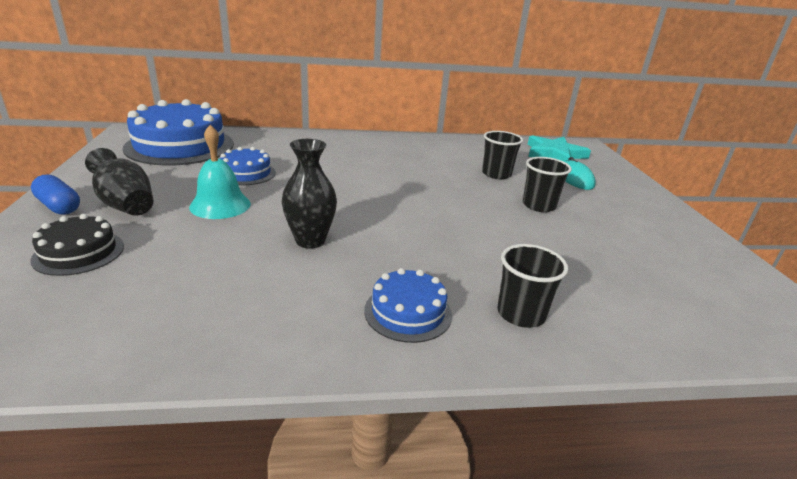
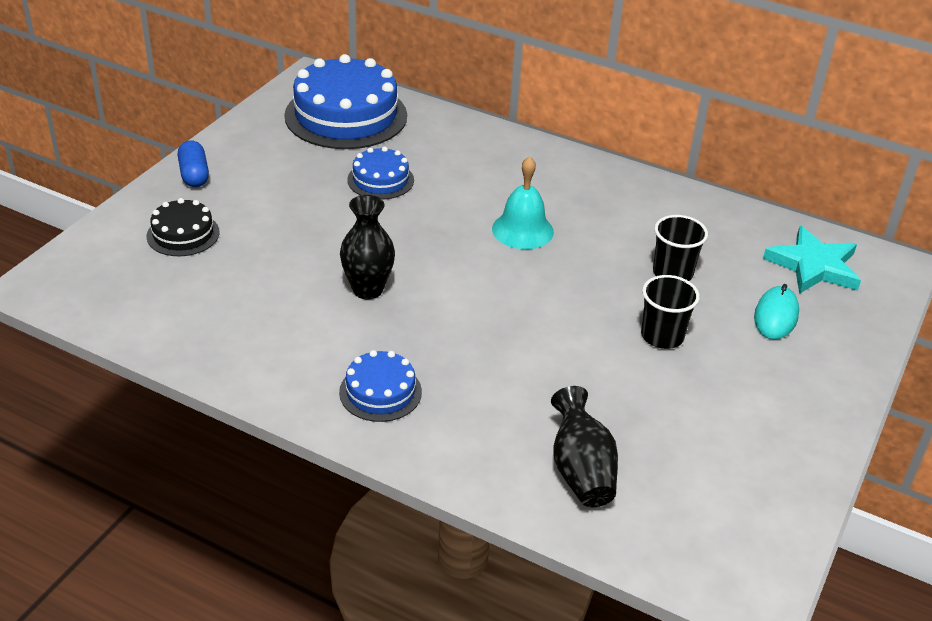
camera: 35 degrees right, 10 degrees up
black vase [85,148,154,216] -> black vase moved to [551,386,618,507]
turquoise bell [189,125,251,219] -> turquoise bell moved to [492,156,554,249]
black cup [497,244,568,328] -> none

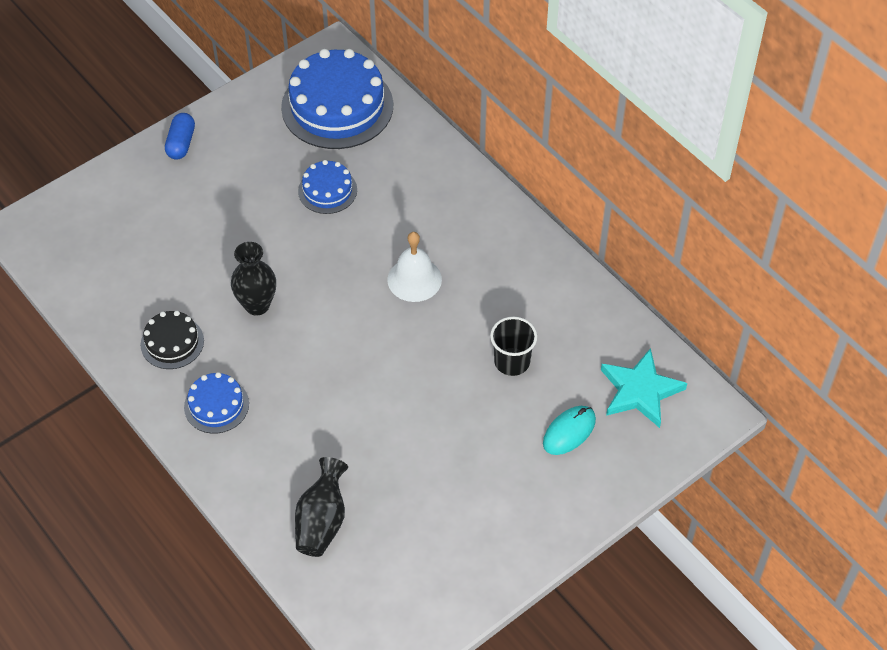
camera: 25 degrees right, 15 degrees up
black cake [147,198,220,256] -> black cake moved to [140,311,204,369]
turquoise bell [492,156,554,249] -> white bell [387,232,442,302]
black cup [641,275,700,349] -> none

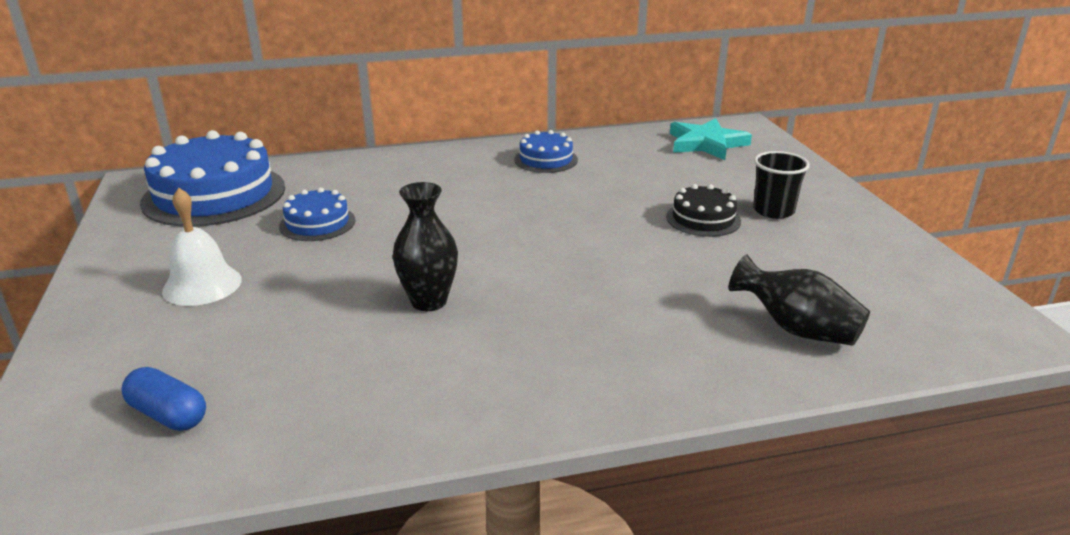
camera: 65 degrees left, 25 degrees down
black cake [140,311,204,369] -> black cake moved to [666,184,741,237]
blue capsule [165,113,195,160] -> blue capsule moved to [121,367,206,431]
blue cake [184,372,249,433] -> blue cake moved to [514,130,578,173]
white bell [387,232,442,302] -> white bell moved to [162,188,242,306]
black cup [490,317,537,376] -> black cup moved to [753,151,810,219]
turquoise mouse [543,406,596,455] -> none

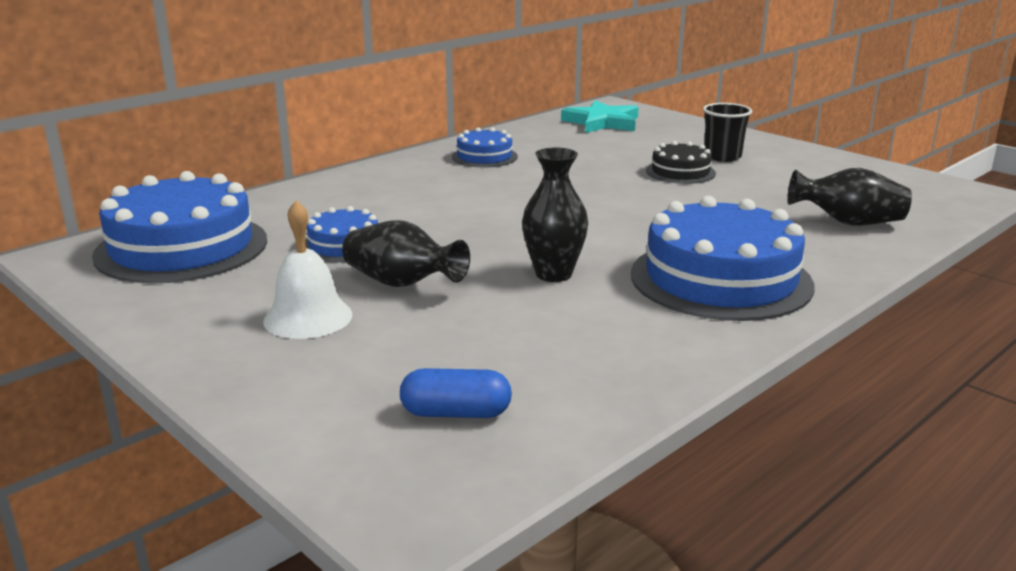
camera: 30 degrees left, 5 degrees down
none -> black vase [342,220,470,287]
none -> blue cake [631,196,814,321]

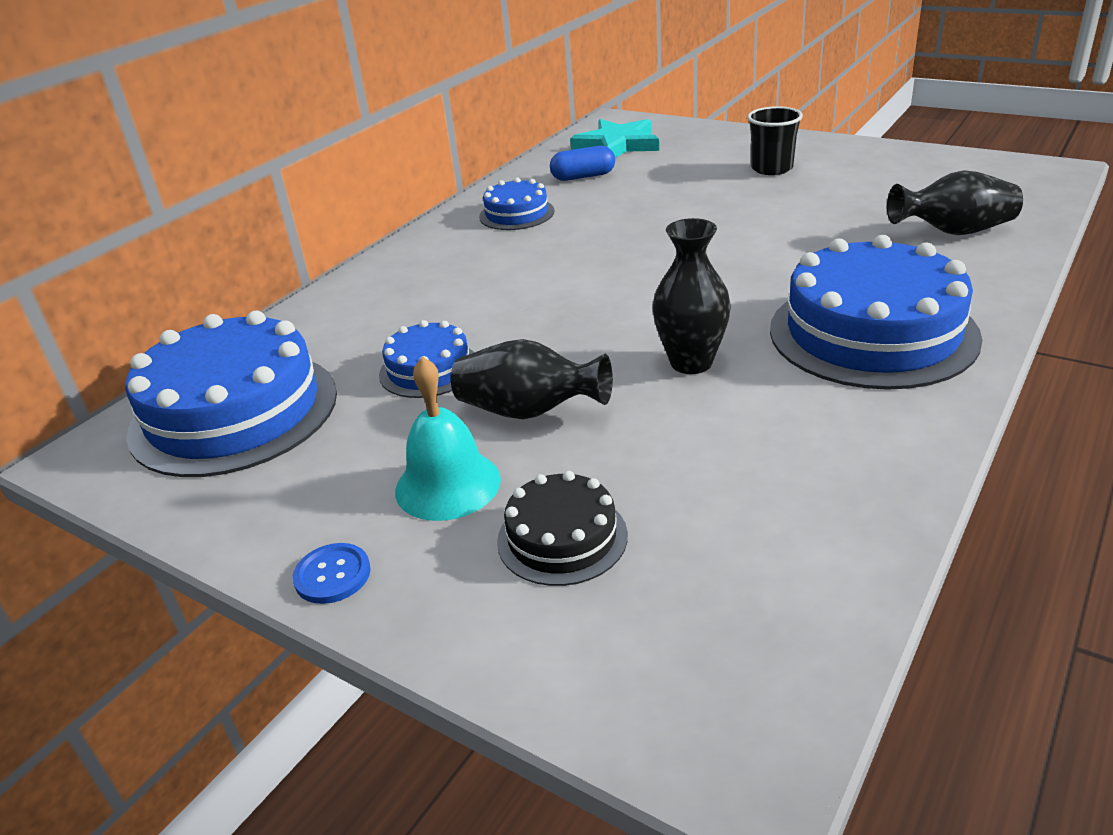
camera: 10 degrees left, 10 degrees up
white bell [263,200,352,339] -> turquoise bell [395,356,501,521]
blue capsule [400,368,512,418] -> blue capsule moved to [550,146,615,181]
black cake [646,141,716,184] -> black cake moved to [497,471,628,586]
none -> blue button [292,543,371,604]

